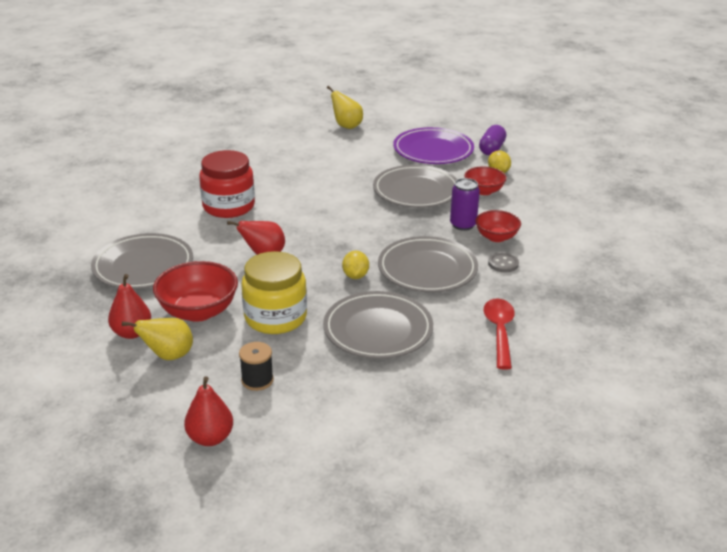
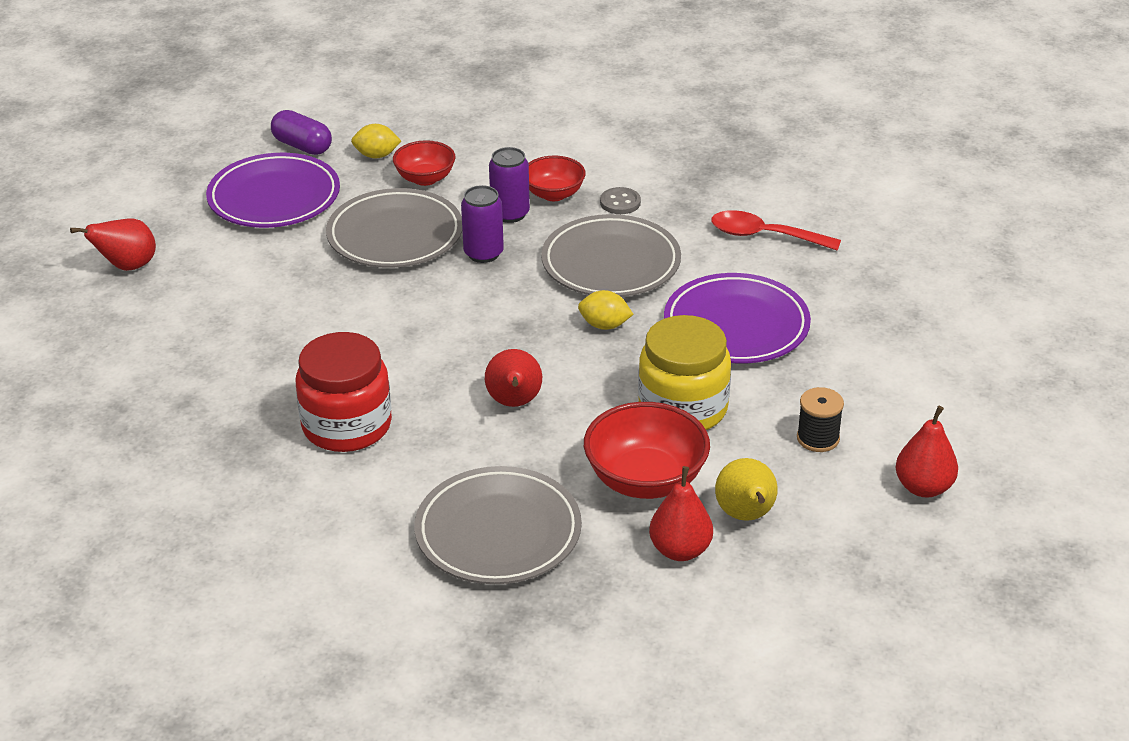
camera: 75 degrees left, 5 degrees up
grey plate [323,291,433,359] -> purple plate [664,273,811,363]
yellow pear [327,86,363,129] -> red pear [70,219,156,271]
none -> purple can [461,185,504,263]

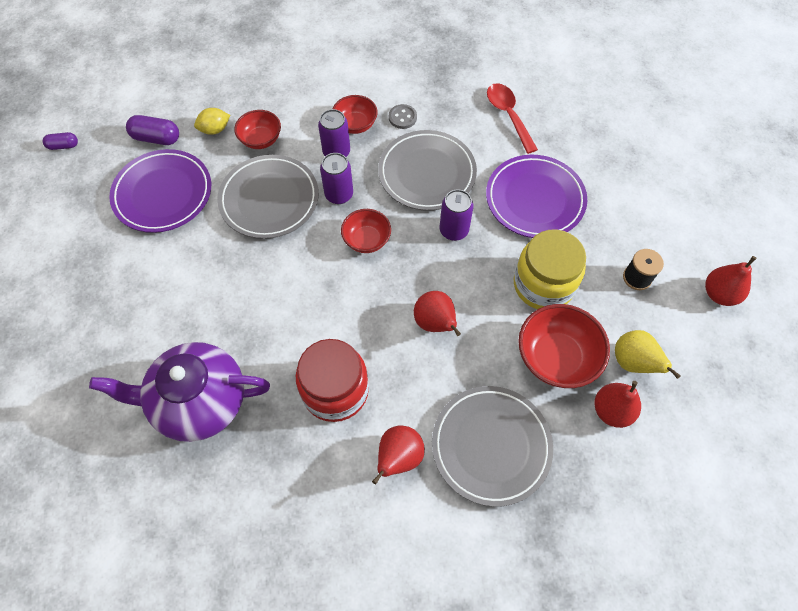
camera: 25 degrees left, 25 degrees up
red pear [70,219,156,271] -> red pear moved to [372,426,425,484]
yellow lemon [578,290,634,330] -> purple can [440,189,473,241]
red spoon [711,210,841,251] -> red spoon turned 75 degrees clockwise [487,83,538,154]
none -> purple capsule [43,132,78,150]
none -> purple teapot [89,342,270,442]
none -> red bowl [341,209,391,253]

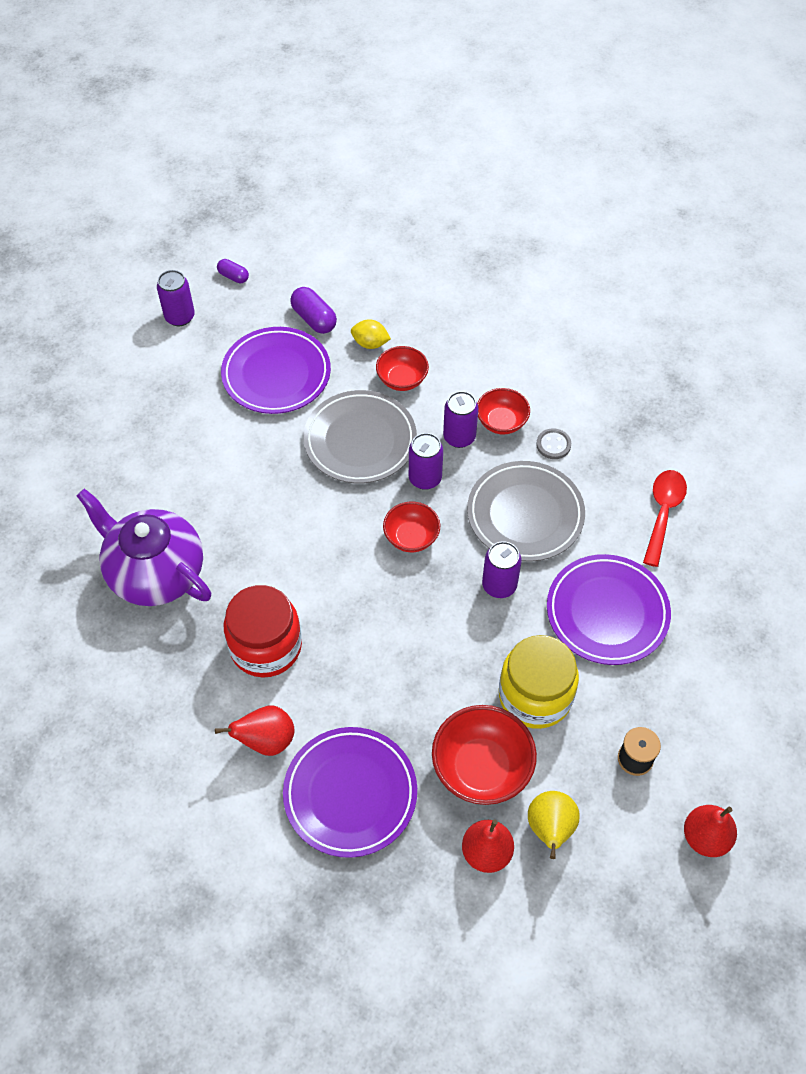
camera: 40 degrees right, 5 degrees down
red pear [414,291,461,336] -> none
grey plate [432,386,553,507] -> purple plate [283,727,417,858]
none -> purple can [157,270,195,326]

